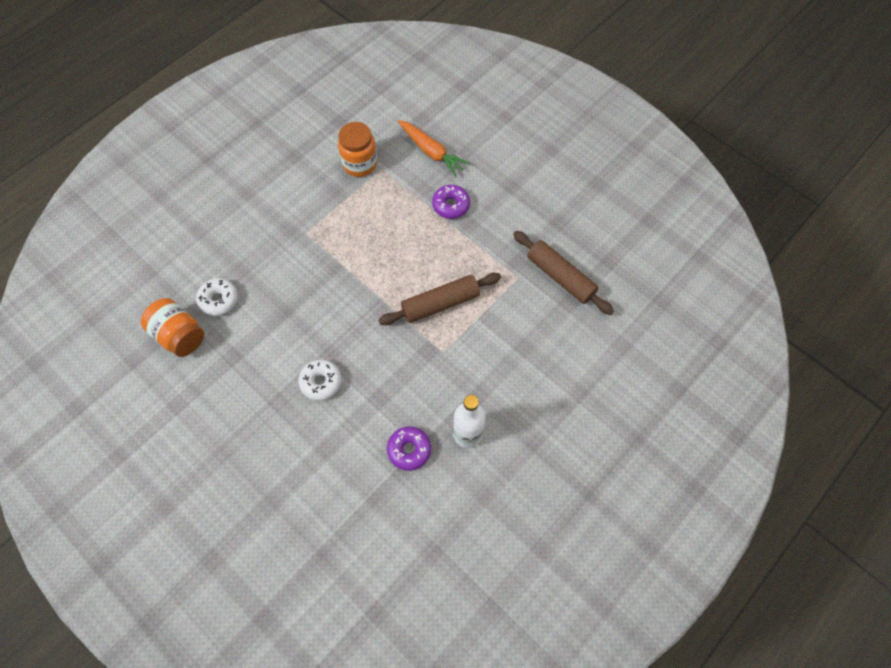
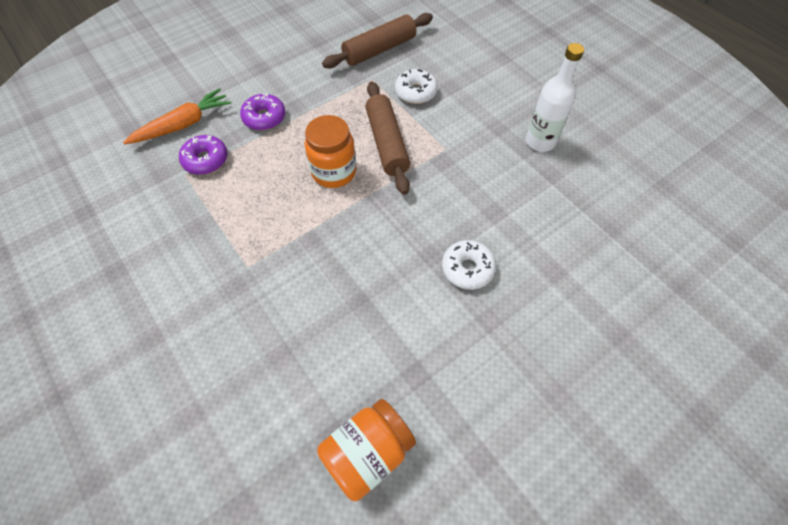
camera: 80 degrees left, 5 degrees down
white donut [196,278,238,316] -> white donut moved to [395,69,438,104]
orange jar [338,122,377,177] -> orange jar moved to [305,115,356,188]
purple donut [387,426,431,471] -> purple donut moved to [179,135,228,175]

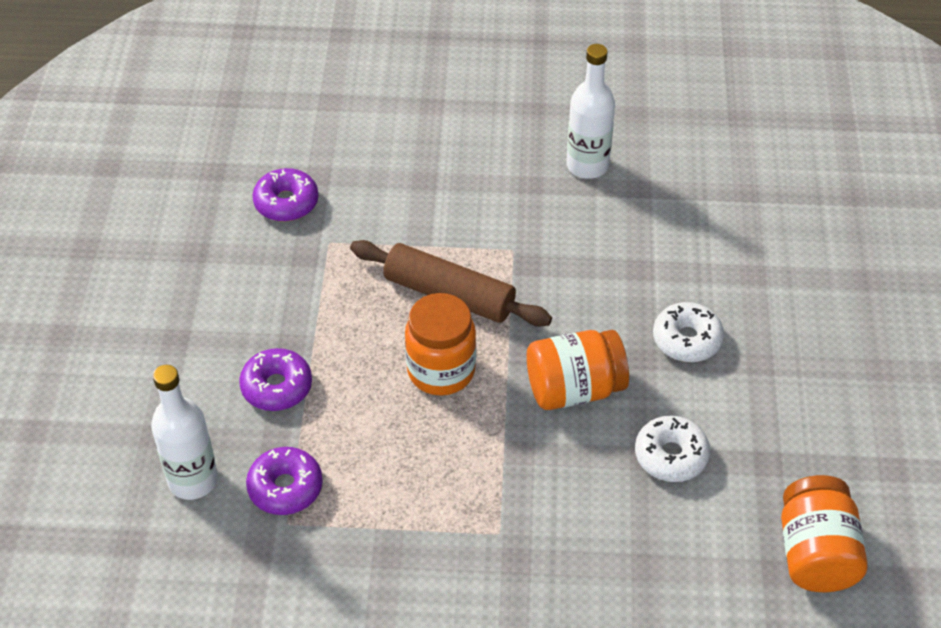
camera: 50 degrees left, 10 degrees down
orange carrot [123,88,231,145] -> white bottle [151,365,218,500]
brown rolling pin [322,13,433,68] -> purple donut [253,168,318,222]
white donut [395,69,438,104] -> white donut moved to [635,416,710,482]
none -> orange jar [527,330,629,410]

